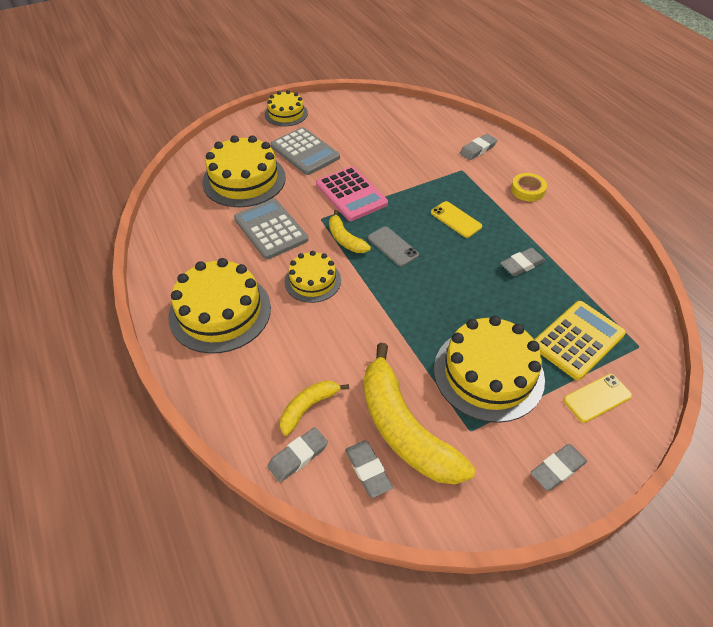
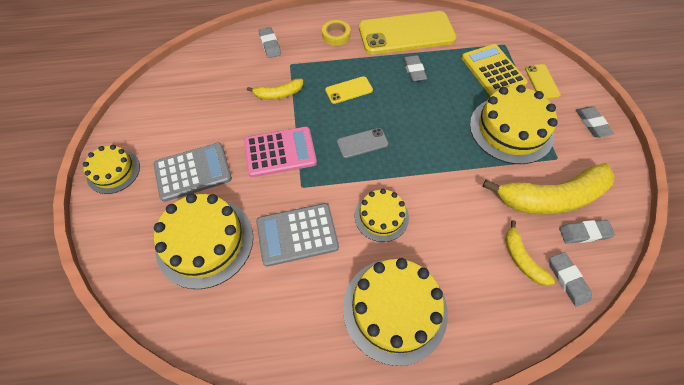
camera: 70 degrees left, 10 degrees up
yellow banana [329,210,371,253] -> yellow banana moved to [247,79,303,100]
none -> yellow phone [359,11,457,54]

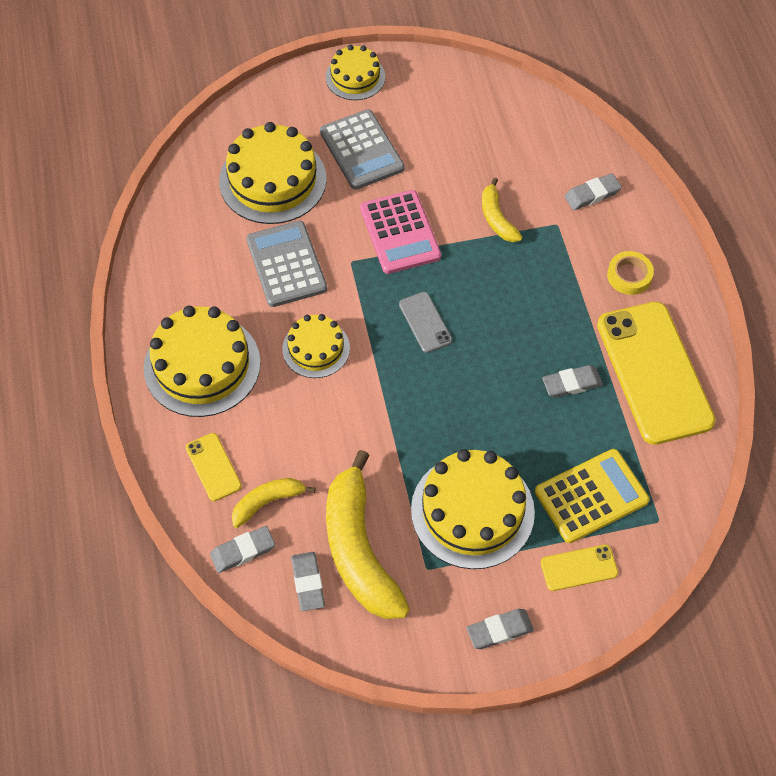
camera: 85 degrees right, 0 degrees up
yellow phone [325,76,373,104] -> yellow phone moved to [186,433,242,501]

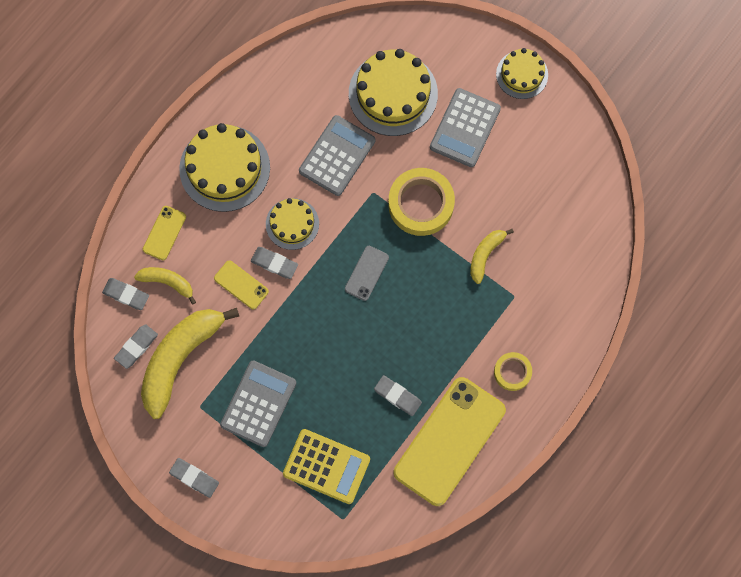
camera: 50 degrees right, 15 degrees up
pink calculator [360,190,441,274] -> yellow tape [388,168,455,236]
yellow cake [411,449,535,569] -> grey calculator [220,360,296,447]
yellow phone [541,545,618,591] -> yellow phone moved to [214,260,269,309]
grey eraser [564,173,622,210] -> grey eraser moved to [251,247,298,279]

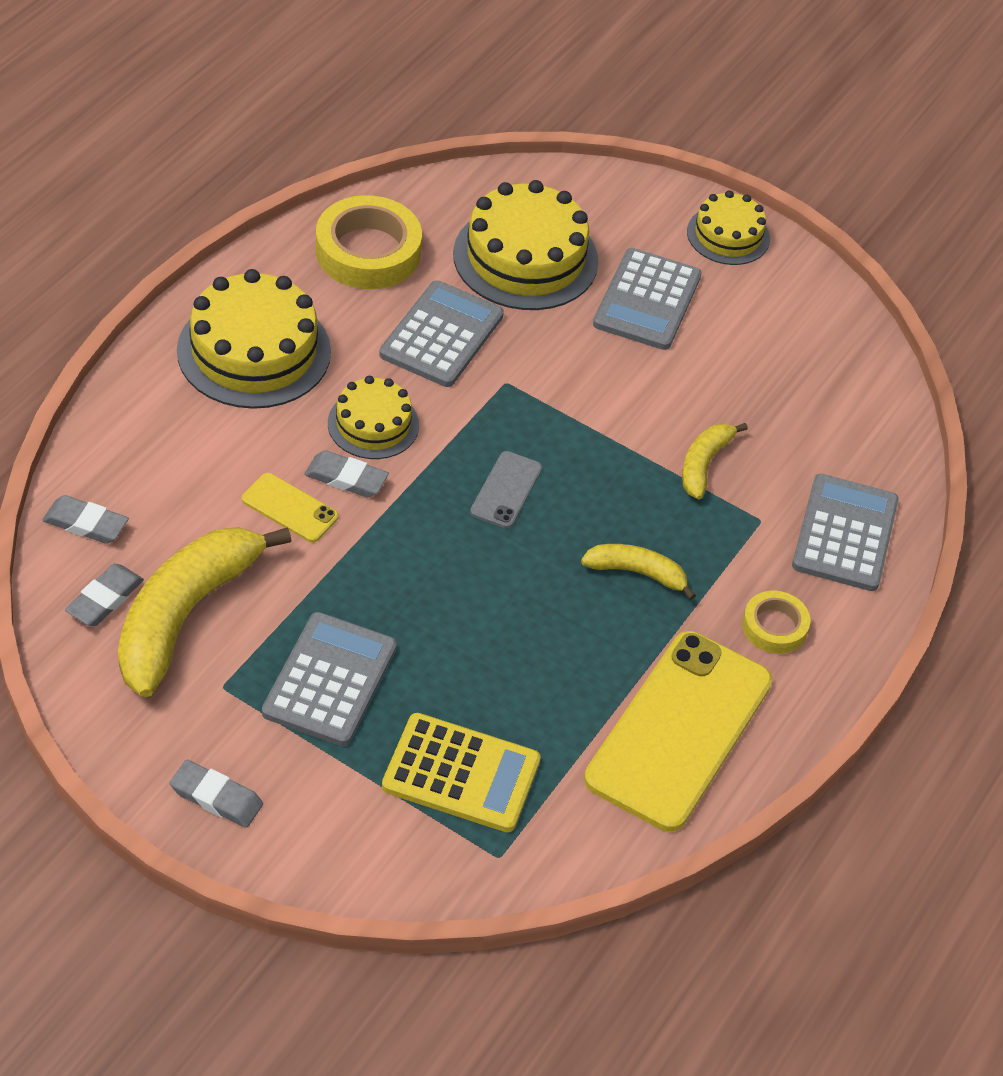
camera: 10 degrees left, 25 degrees down
yellow banana [134,267,196,305] -> yellow banana moved to [581,544,696,600]
yellow phone [143,206,186,260] -> none
grey eraser [374,375,422,416] -> none
yellow tape [388,168,455,236] -> yellow tape moved to [316,195,422,289]
none -> grey calculator [792,474,899,591]

